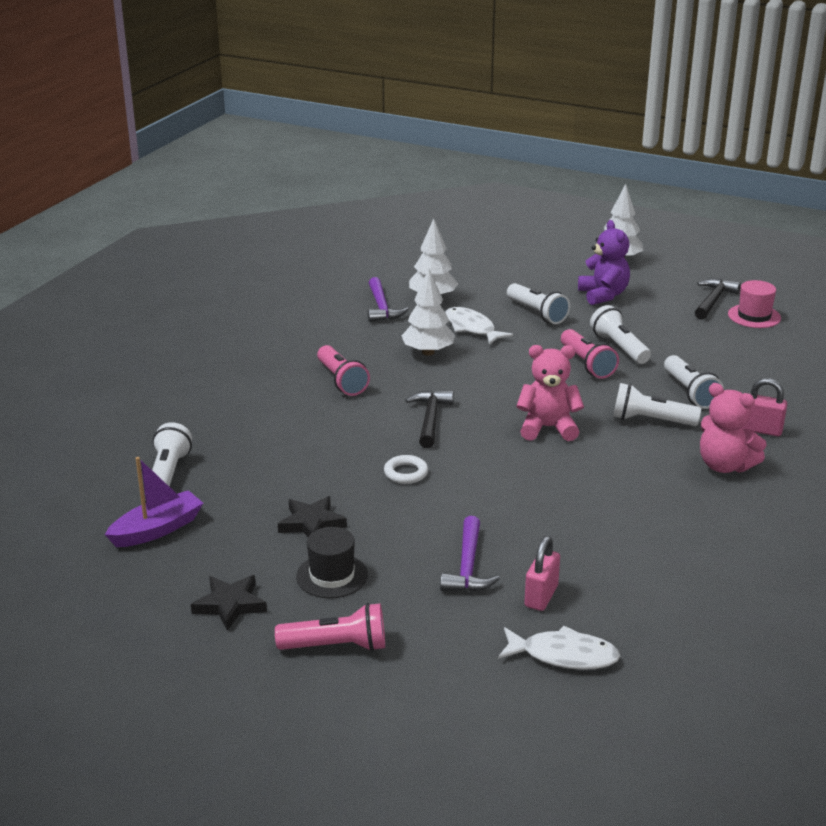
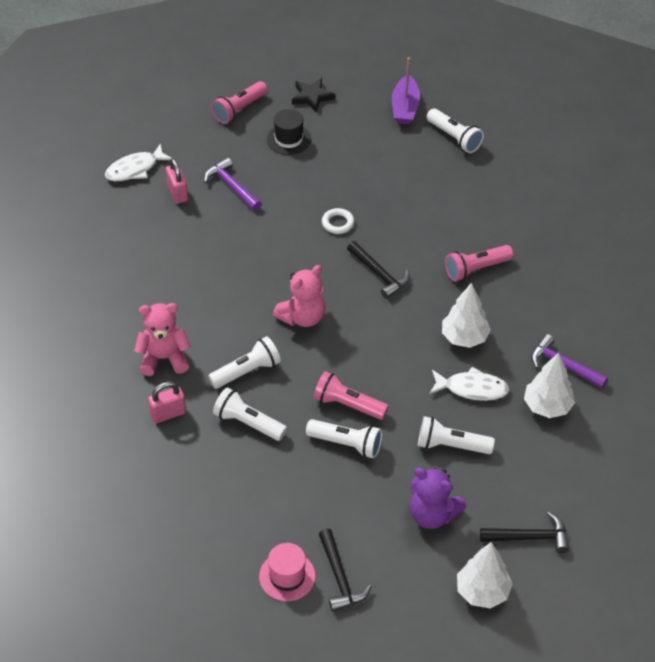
camera: 135 degrees right, 20 degrees up
black star [278,496,347,537] -> none
pink flashlight [317,345,370,396] -> pink flashlight turned 45 degrees counterclockwise [445,245,513,281]
none -> black hammer [480,512,569,553]

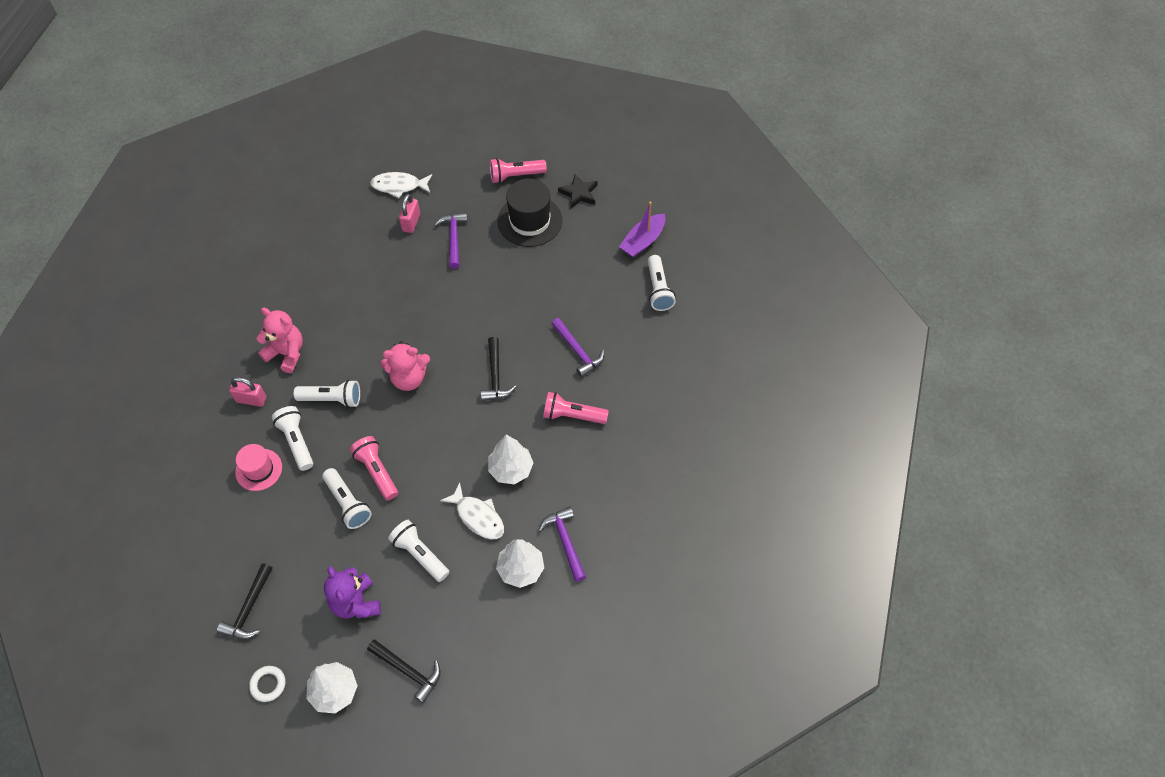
camera: 35 degrees right, 10 degrees up
pink hat [259,543,316,601] -> pink hat moved to [235,444,282,491]
black hat [267,109,311,155] -> black hat [498,179,562,247], size x1.60
white ring [322,208,354,234] -> white ring moved to [249,666,285,702]
none -> purple hammer [551,318,604,377]

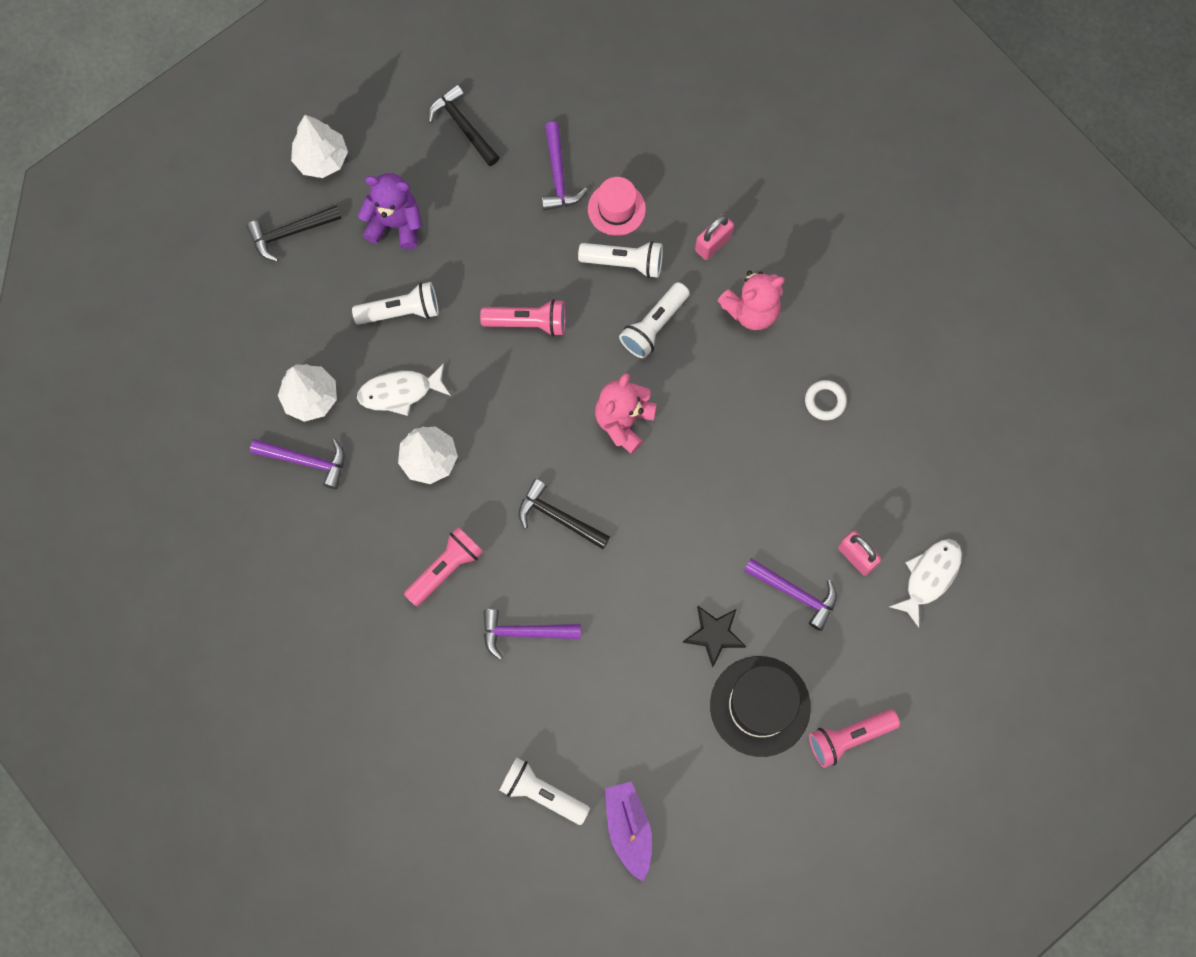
camera: 125 degrees right, 15 degrees up
white ring [249,666,285,702] -> white ring moved to [805,380,847,420]
white flashlight [322,468,372,529] -> none
pink flashlight [490,158,547,183] -> pink flashlight turned 135 degrees counterclockwise [809,709,900,768]
black star [558,174,598,208] -> black star moved to [683,606,746,667]
none -> purple hammer [542,122,588,211]

